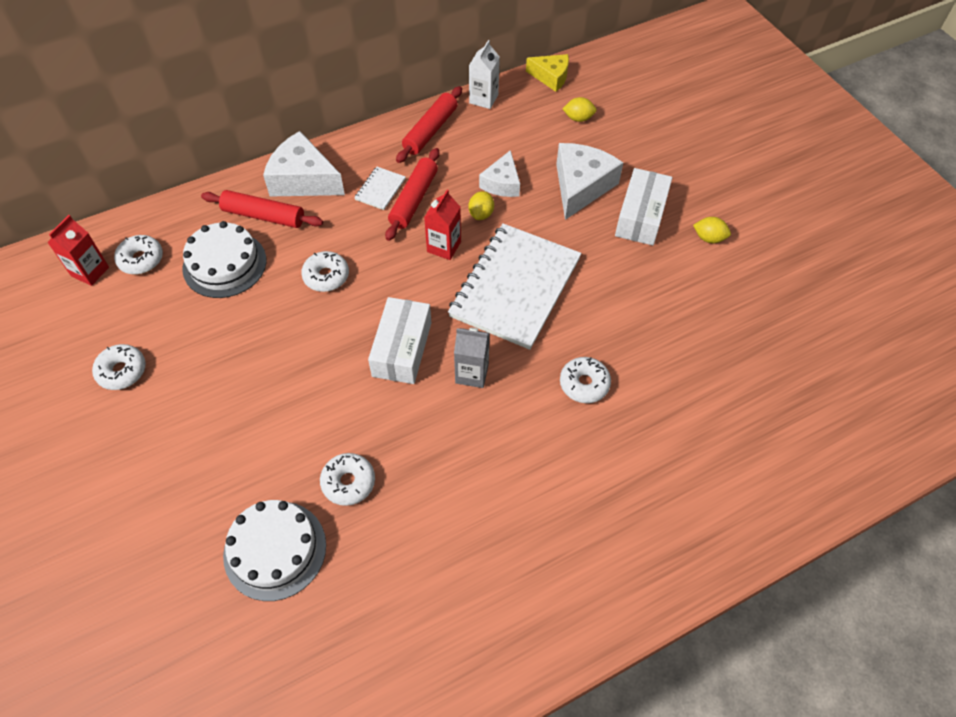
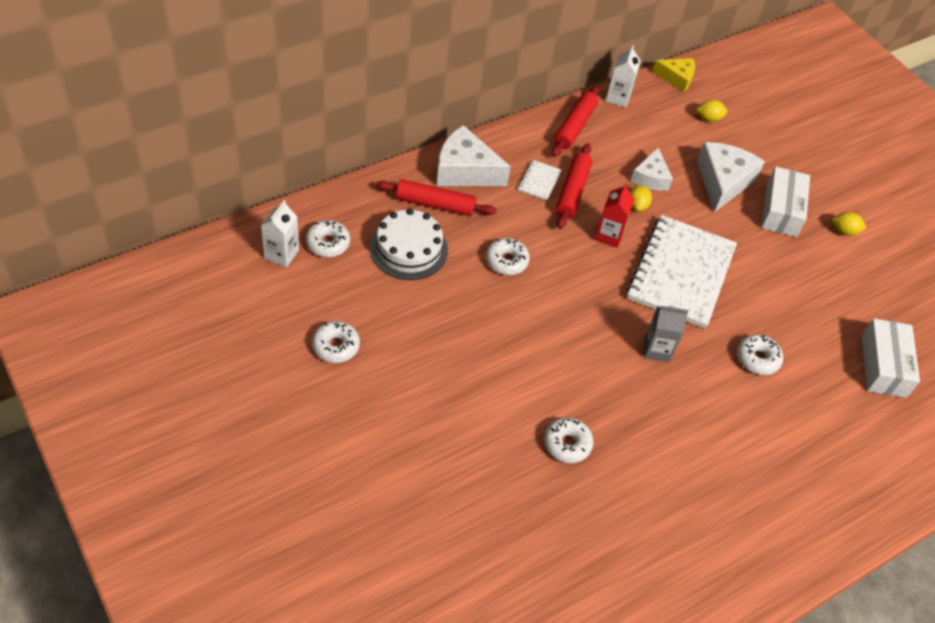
camera: 10 degrees left, 5 degrees down
red carton [47,215,109,286] -> white carton [261,200,299,268]
white cake [223,500,326,601] -> none
white box [368,297,431,384] -> white box moved to [862,318,920,398]

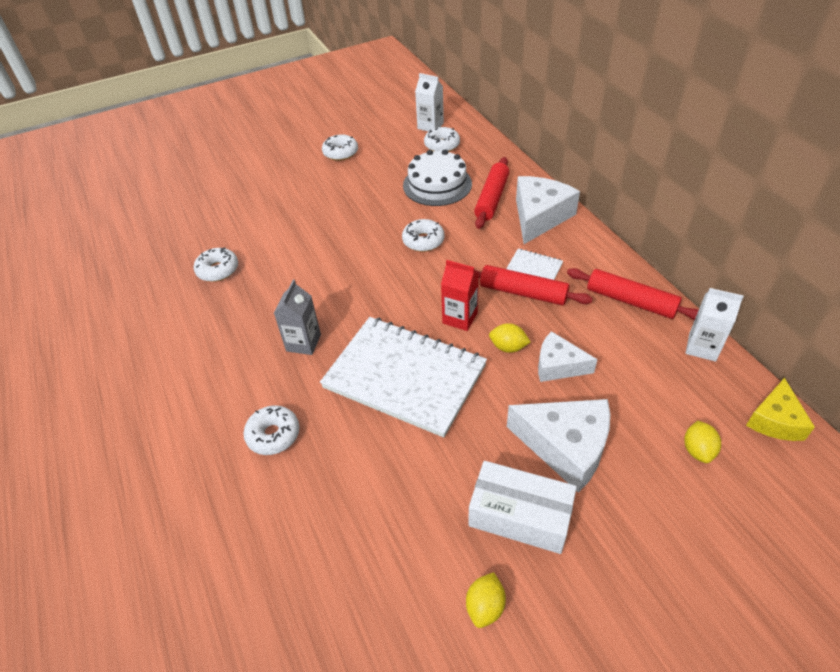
camera: 105 degrees right, 5 degrees down
white box [862,318,920,398] -> none

